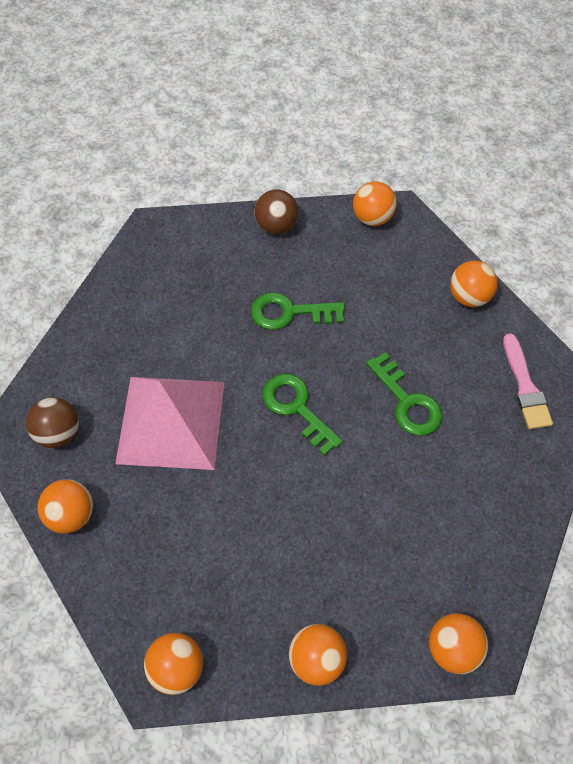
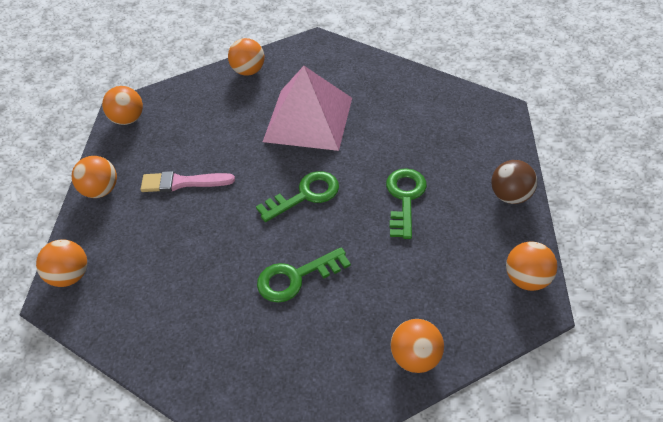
camera: 100 degrees right, 10 degrees down
brown ball [26,397,79,448] -> none
pink brush [503,333,553,429] -> pink brush moved to [141,171,235,192]

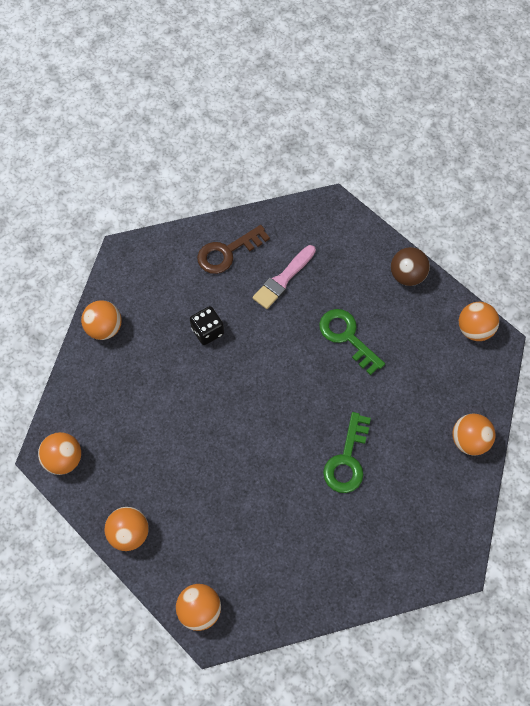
camera: 50 degrees left, 15 degrees up
pink brush [141,171,235,192] -> pink brush moved to [253,245,316,309]
green key [256,171,339,222] -> none
pink pyramid [263,66,352,151] -> black dice [190,306,224,345]
none -> brown key [197,225,270,274]

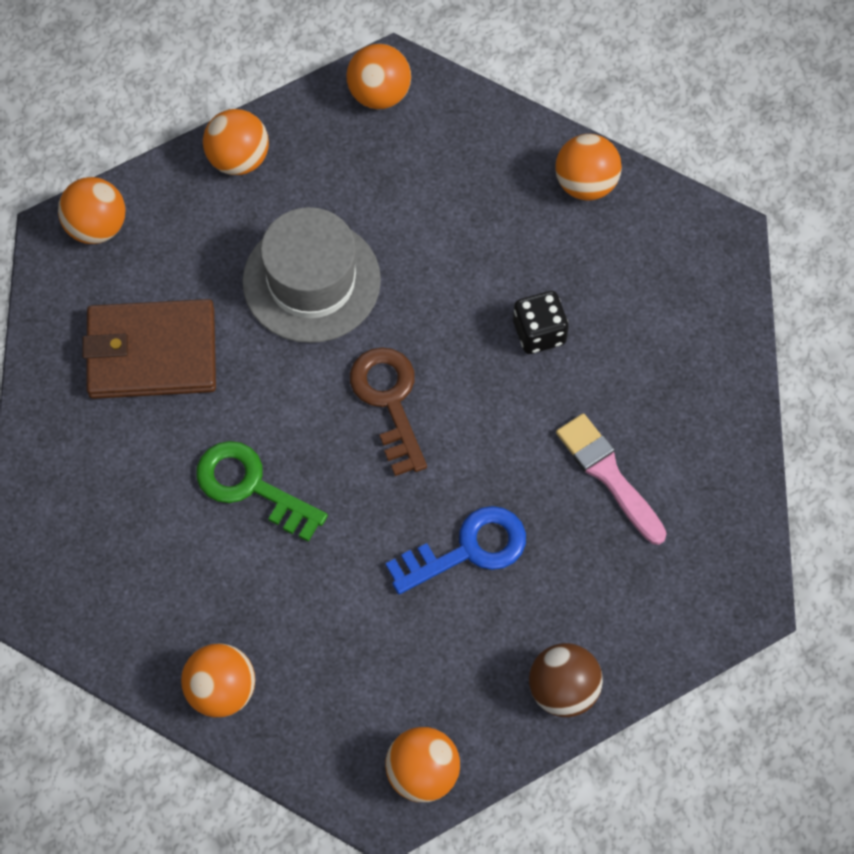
camera: 105 degrees right, 0 degrees up
brown key [197,225,270,274] -> brown key moved to [350,347,427,476]
green key [319,309,385,375] -> blue key [386,506,526,594]
none -> brown wallet [82,299,216,399]
none -> grey hat [242,207,381,343]

